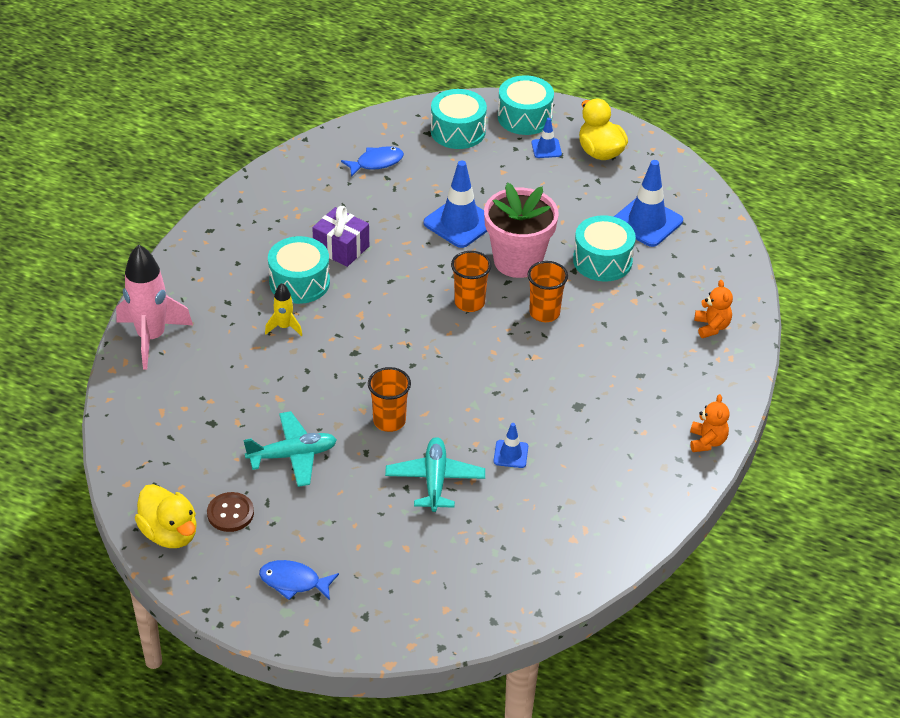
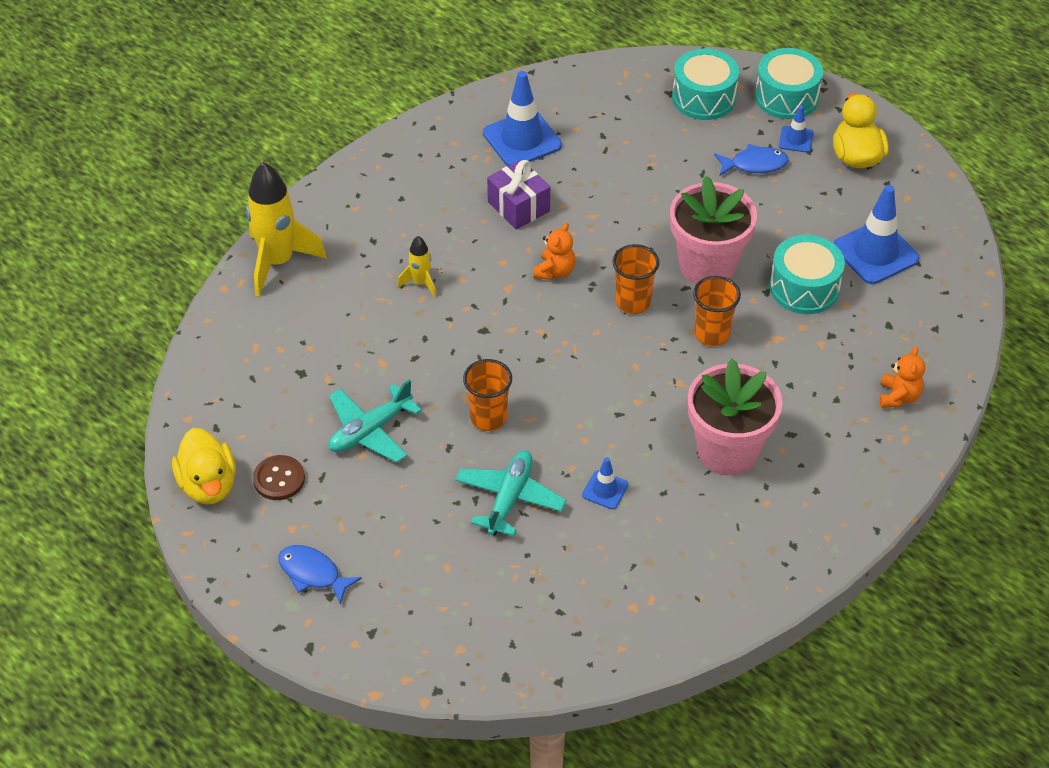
camera: 20 degrees right, 5 degrees up
pink rocket [116,244,193,370] -> yellow rocket [246,162,326,296]
turquoise plane [243,411,337,487] -> turquoise plane turned 135 degrees clockwise [328,379,422,463]
turquoise drum [268,236,330,304] -> none
blue fish [341,146,404,177] -> blue fish moved to [714,144,789,176]
blue traffic cone [423,161,487,248] -> blue traffic cone moved to [483,71,562,166]
orange teddy bear [690,394,730,452] -> orange teddy bear moved to [533,223,575,280]
none -> pink flower pot [688,358,783,476]

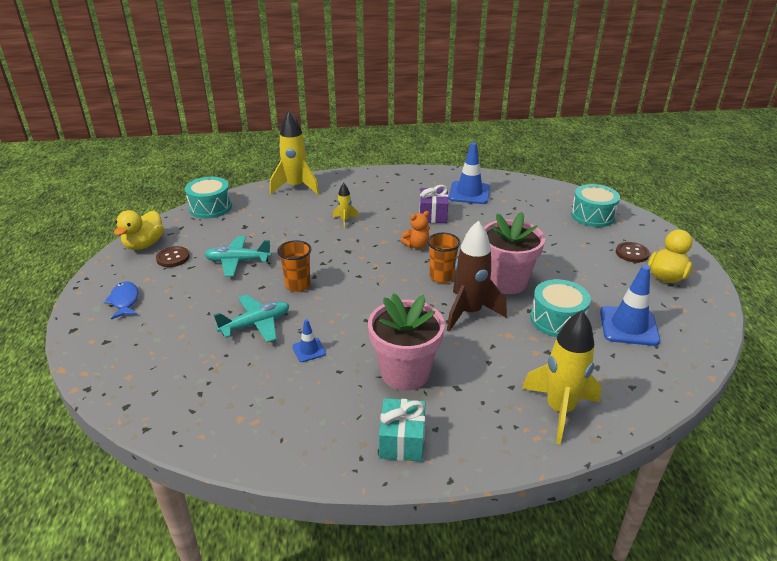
camera: 40 degrees right, 15 degrees down
orange cup [693,276,741,346] -> brown rocket [447,221,507,332]
blue fish [714,144,789,176] -> none
turquoise drum [755,48,823,119] -> turquoise drum moved to [185,177,232,219]
blue traffic cone [779,105,814,152] -> brown button [616,242,650,263]
orange teddy bear [879,346,925,408] -> yellow rocket [522,310,602,444]
none -> turquoise gift [379,398,426,461]

